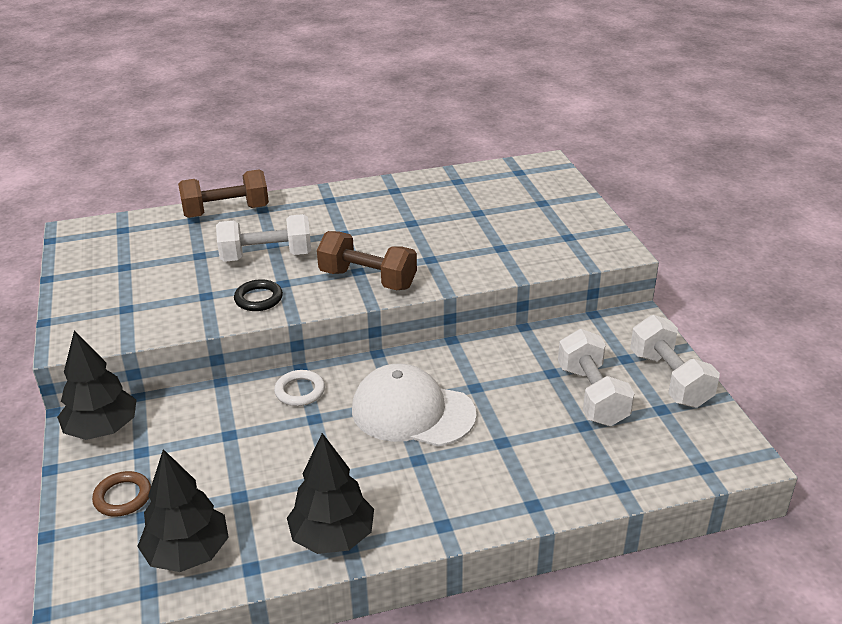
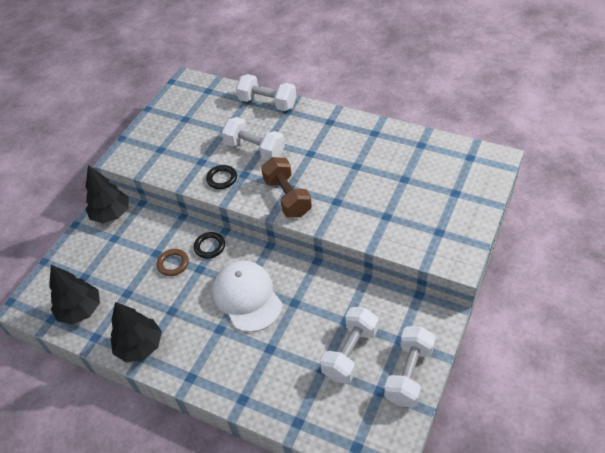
camera: 45 degrees right, 15 degrees up
brown ring [92,471,151,517] -> brown ring moved to [157,249,189,276]
brown dumbbell [178,169,269,218] -> white dumbbell [236,74,297,111]
white ring [274,370,325,406] -> black ring [194,232,225,259]

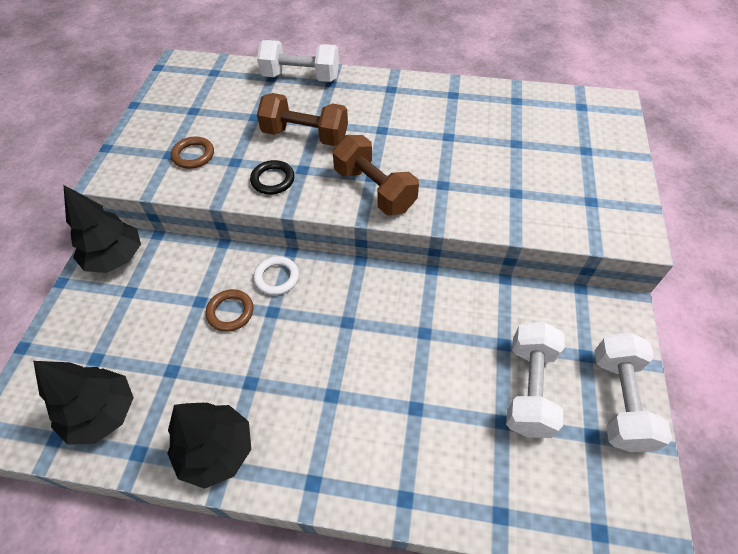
camera: 20 degrees left, 5 degrees up
black ring [194,232,225,259] -> white ring [253,256,299,295]
white cap [212,261,282,332] -> none
white dumbbell [221,117,285,161] -> brown dumbbell [257,93,348,146]
none -> brown ring [171,136,214,169]

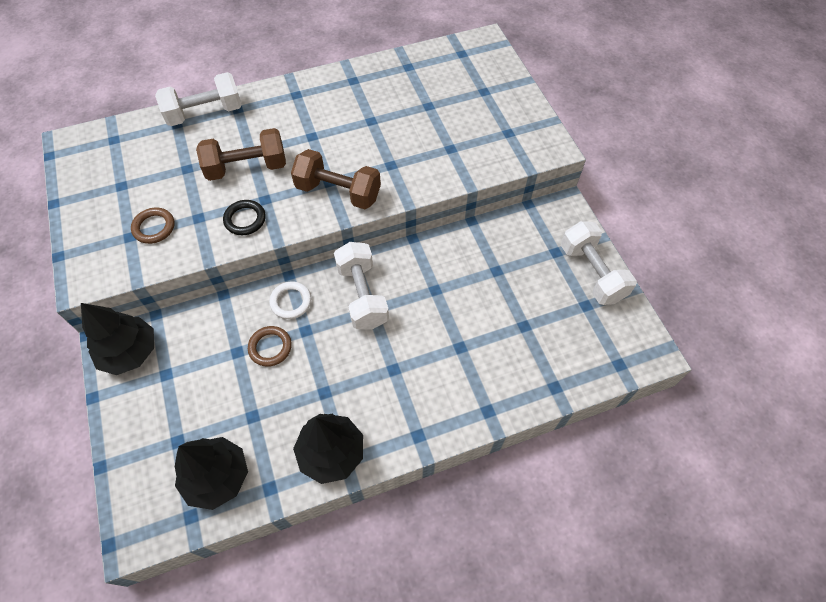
camera: 30 degrees left, 5 degrees up
white dumbbell [506,322,565,438] -> white dumbbell moved to [334,242,389,329]

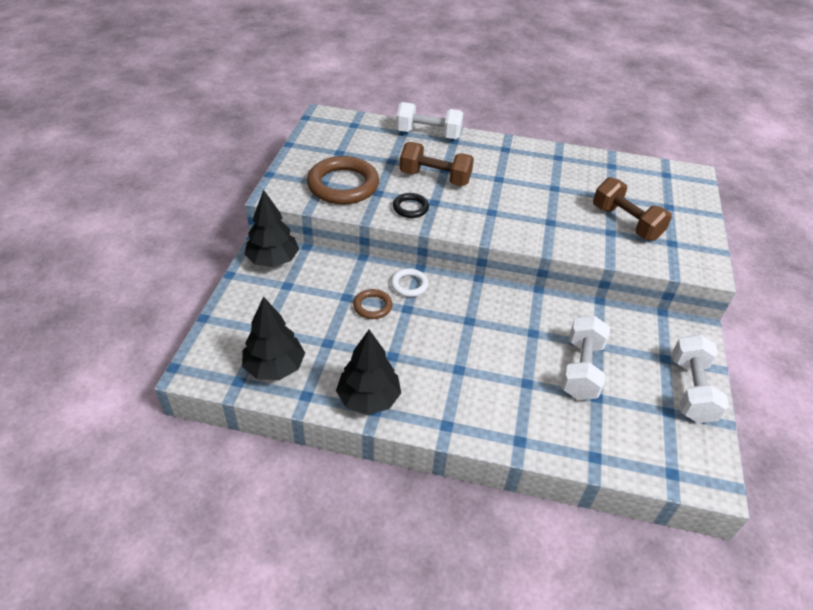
camera: 30 degrees right, 15 degrees down
brown ring [131,207,175,244] -> brown ring [307,156,379,205], size x2.03
brown dumbbell [291,149,381,209] -> brown dumbbell moved to [593,177,672,241]
white dumbbell [334,242,389,329] -> white dumbbell moved to [561,315,610,400]

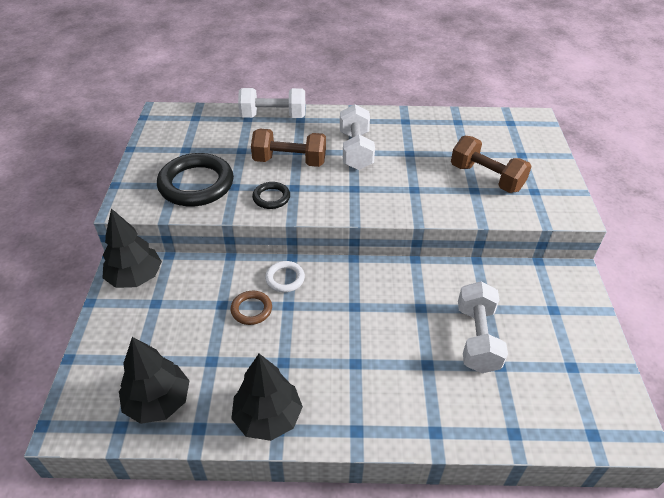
camera: 10 degrees left, 0 degrees up
brown ring [307,156,379,205] -> black ring [157,153,234,207]
white dumbbell [672,334,729,423] -> white dumbbell moved to [340,104,375,170]

